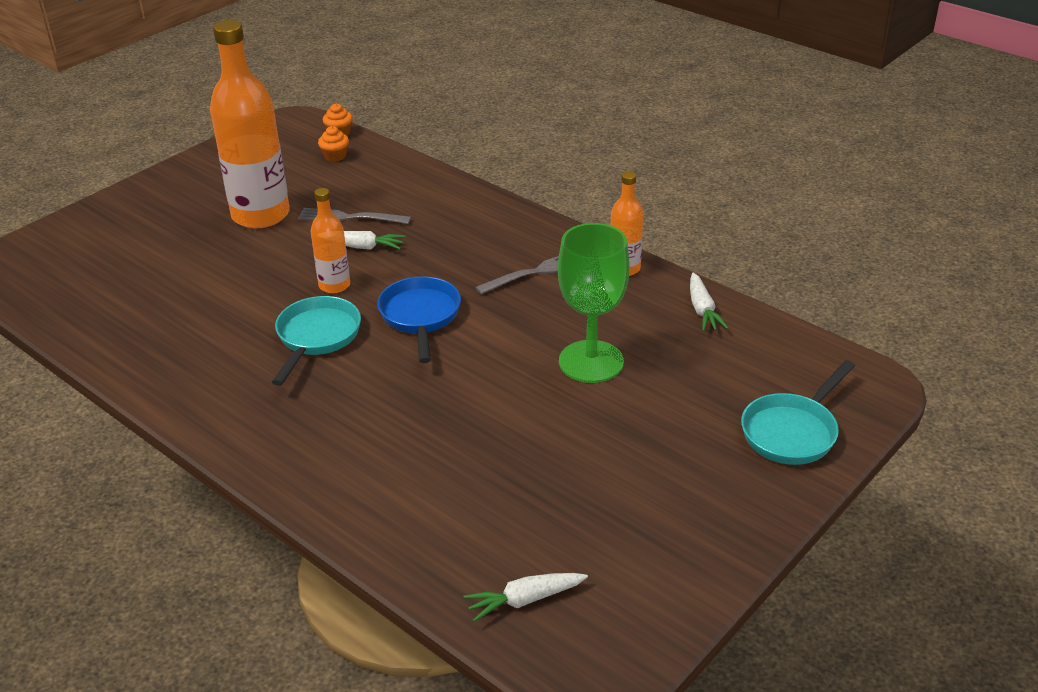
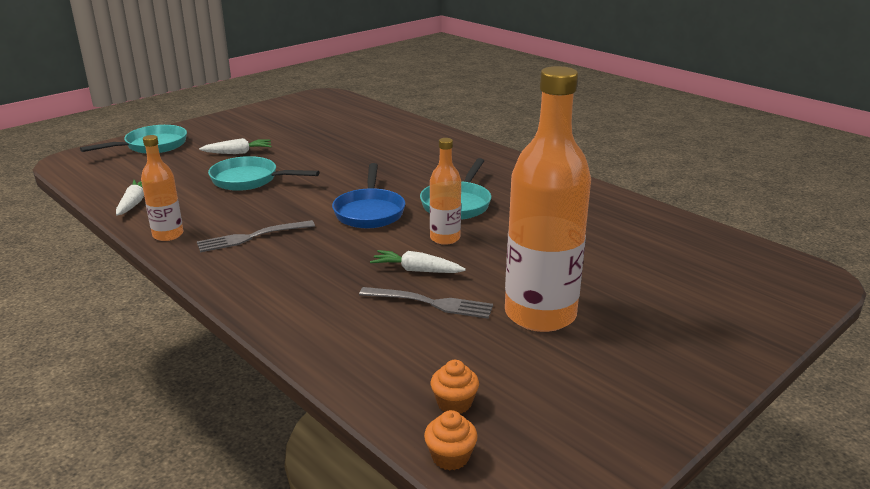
camera: 175 degrees left, 10 degrees down
white carrot [464,573,588,622] -> white carrot moved to [199,138,272,154]
green goblet [558,223,629,383] -> turquoise pan [208,156,319,191]

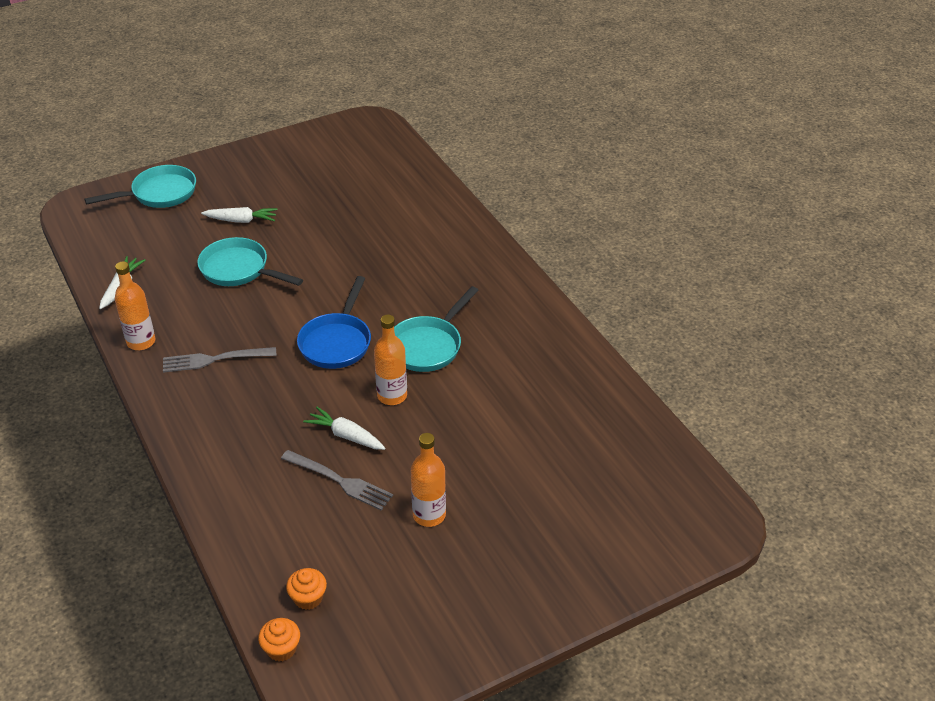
camera: 15 degrees right, 15 degrees up
orange bottle [505,66,591,332] -> orange bottle [411,433,446,527], size x0.50

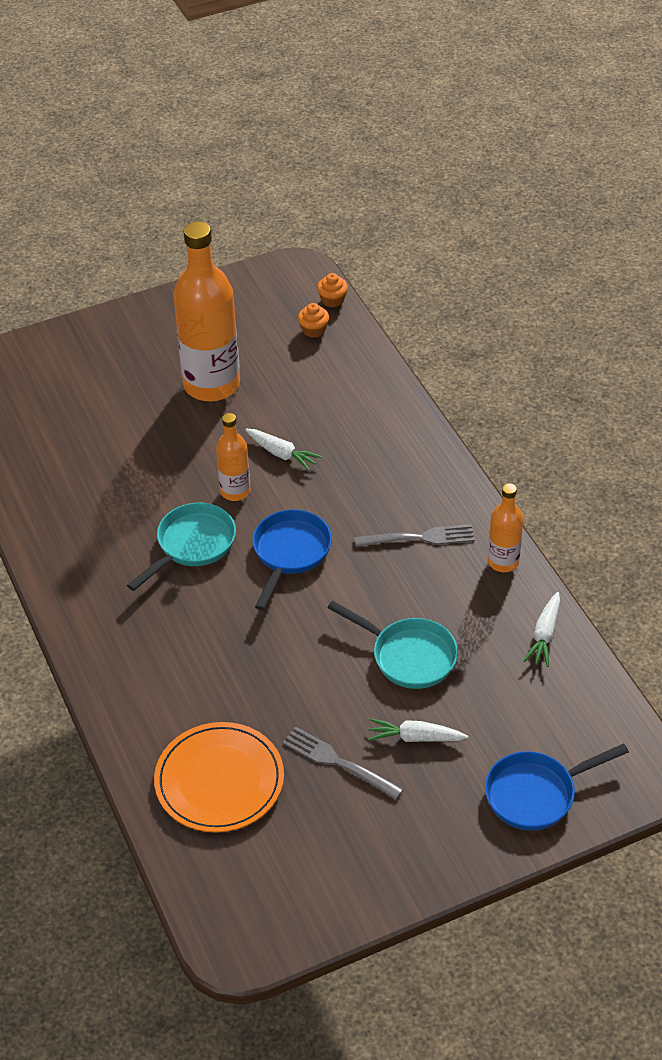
camera: 175 degrees left, 5 degrees up
turquoise pan [85,165,196,208] -> blue pan [485,743,629,831]
grey fork [281,450,393,510] -> grey fork moved to [282,726,403,800]
orange bottle [411,433,446,527] -> orange bottle [173,221,240,401], size x2.00
none -> orange plate [154,722,284,832]

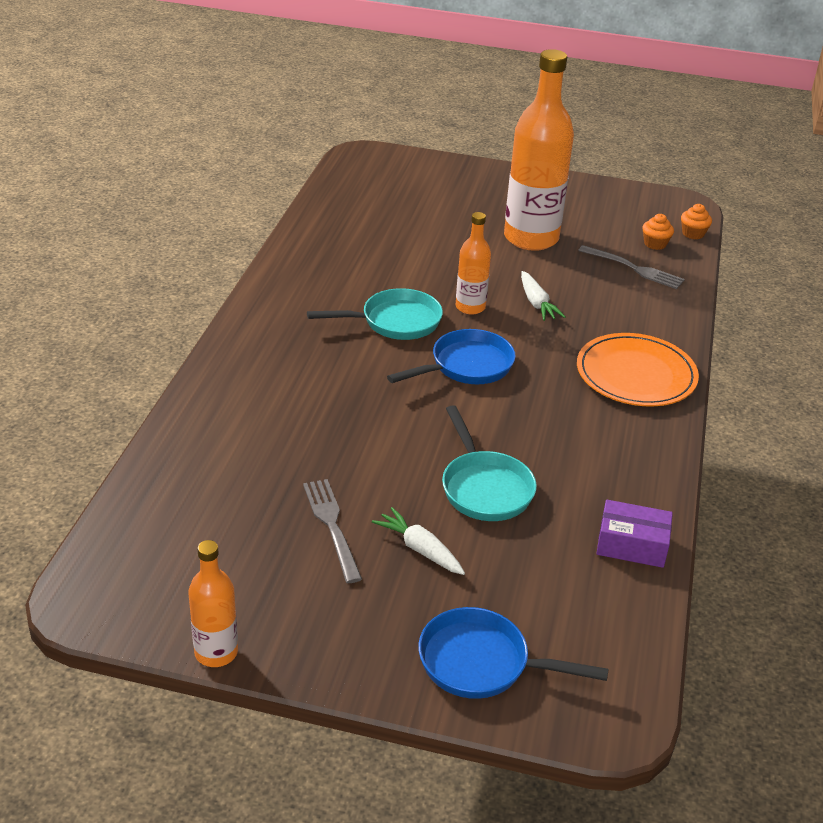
camera: 35 degrees right, 10 degrees down
orange plate [154,722,284,832] -> orange plate moved to [577,333,699,406]
grey fork [354,524,475,547] -> grey fork moved to [578,245,685,289]
orange bottle [488,483,523,572] -> orange bottle moved to [188,540,238,667]
white carrot [523,592,560,667] -> purple box [596,500,673,568]

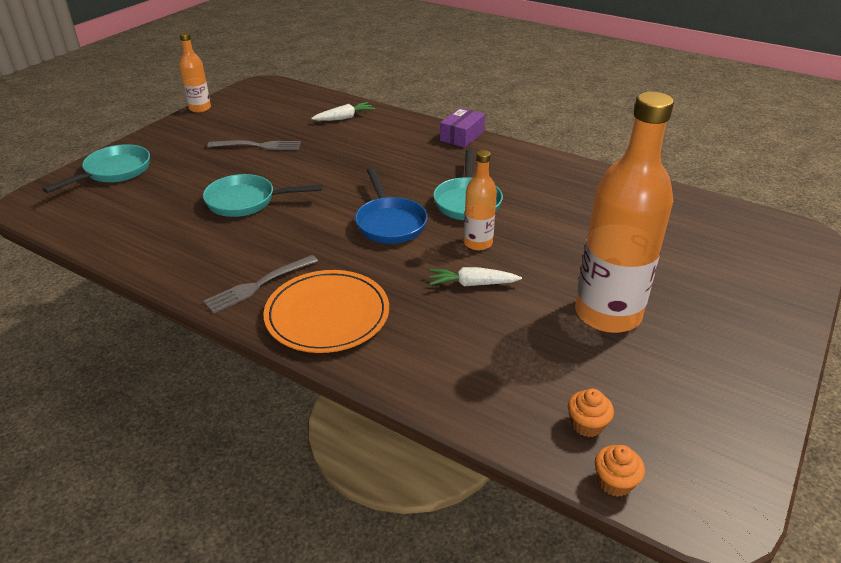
camera: 110 degrees right, 0 degrees up
white carrot [372,507,465,575] -> white carrot moved to [311,102,375,121]
blue pan [418,607,609,699] -> turquoise pan [42,144,150,193]
grey fork [578,245,685,289] -> grey fork moved to [203,255,318,313]
purple box [596,500,673,568] -> purple box moved to [440,108,485,148]

